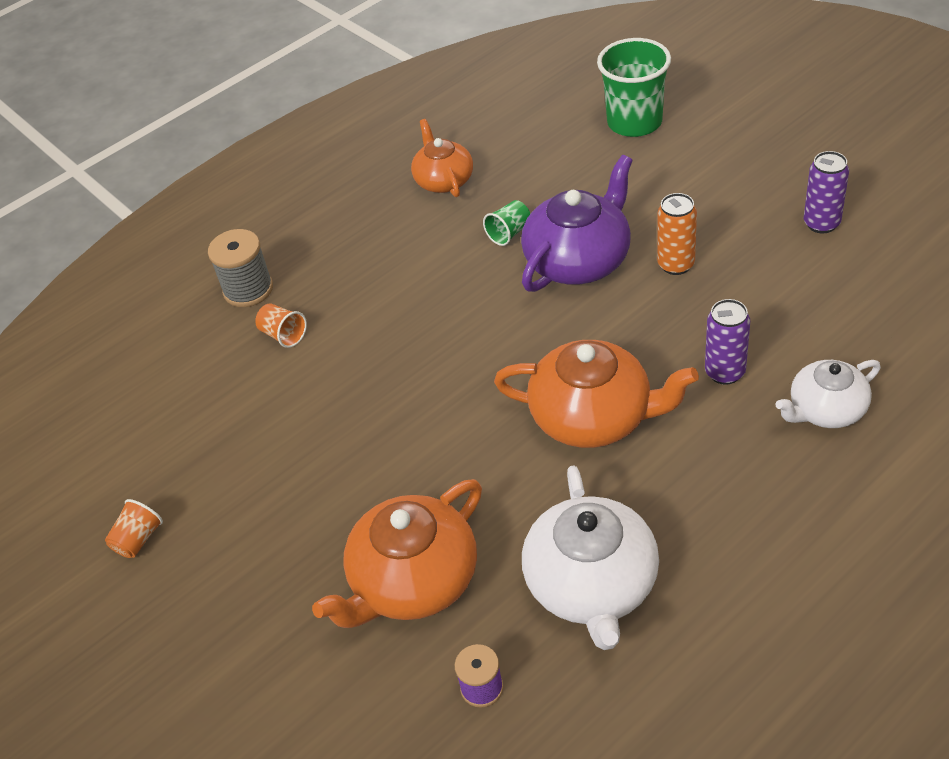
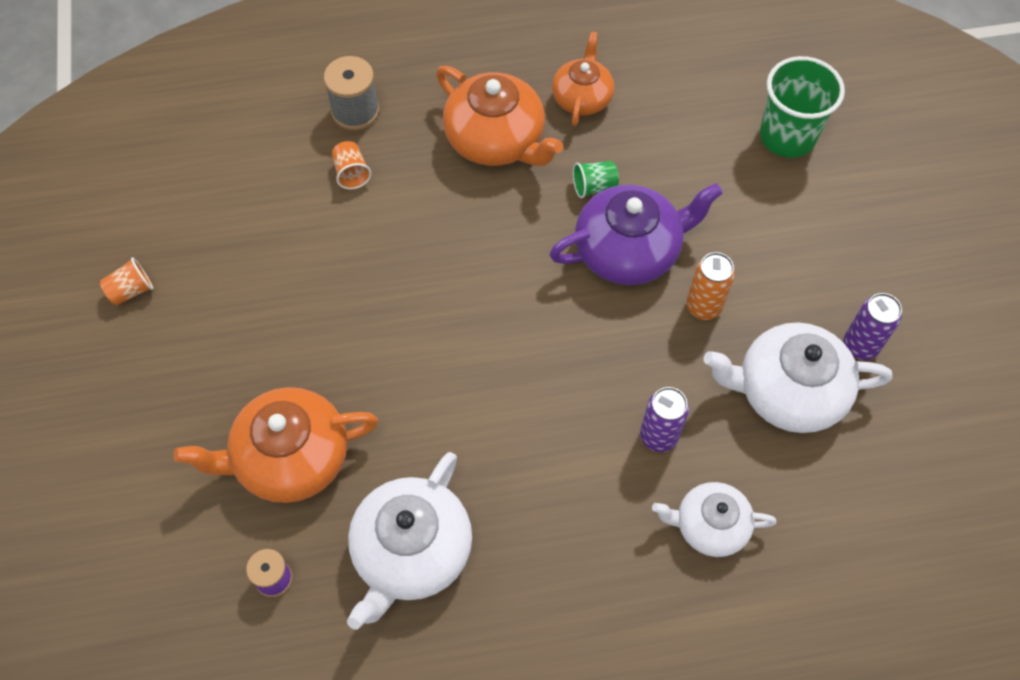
camera: 25 degrees right, 15 degrees up
orange teapot [494,340,699,448] -> orange teapot moved to [436,66,563,166]
none -> white teapot [703,322,892,433]

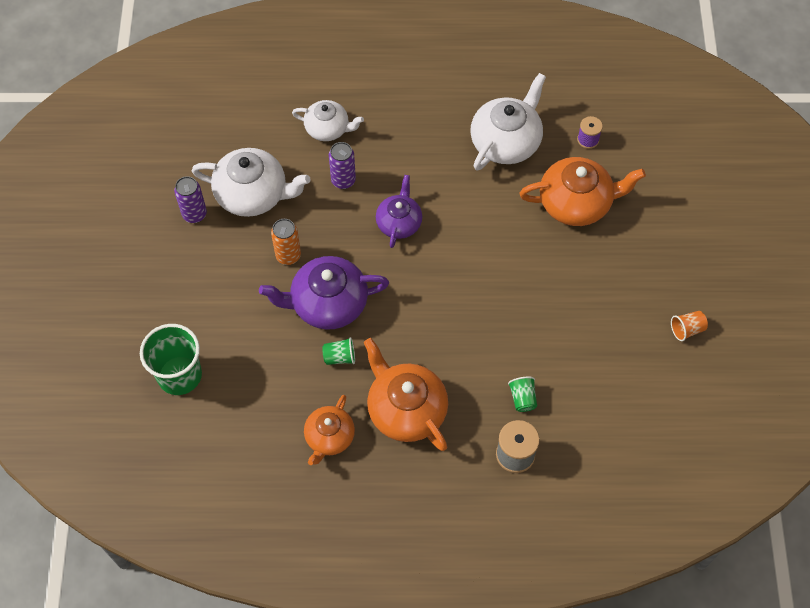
camera: 170 degrees left, 0 degrees up
orange cup [332,141,372,189] -> green cup [508,376,537,412]
none -> purple teapot [376,175,422,248]

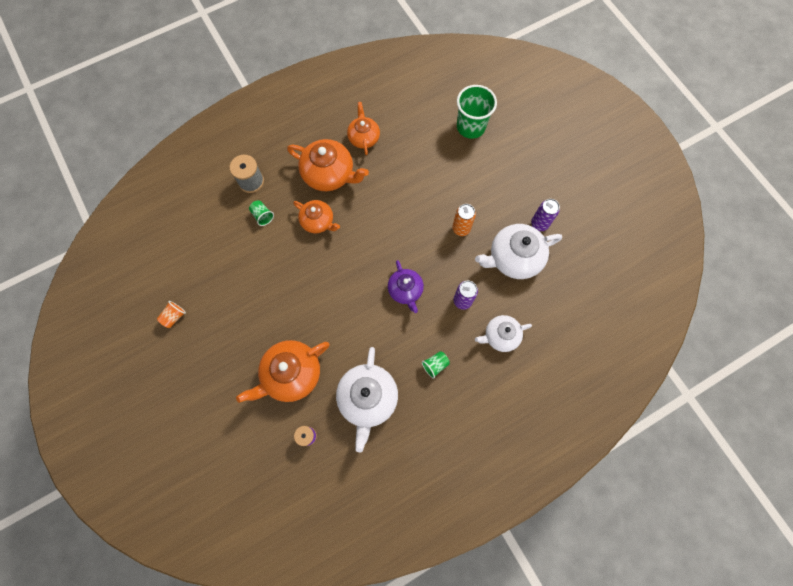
camera: 150 degrees right, 10 degrees up
purple teapot [259,256,389,330] -> none
green cup [322,337,355,365] -> green cup moved to [422,351,450,378]
none -> orange teapot [293,200,340,233]

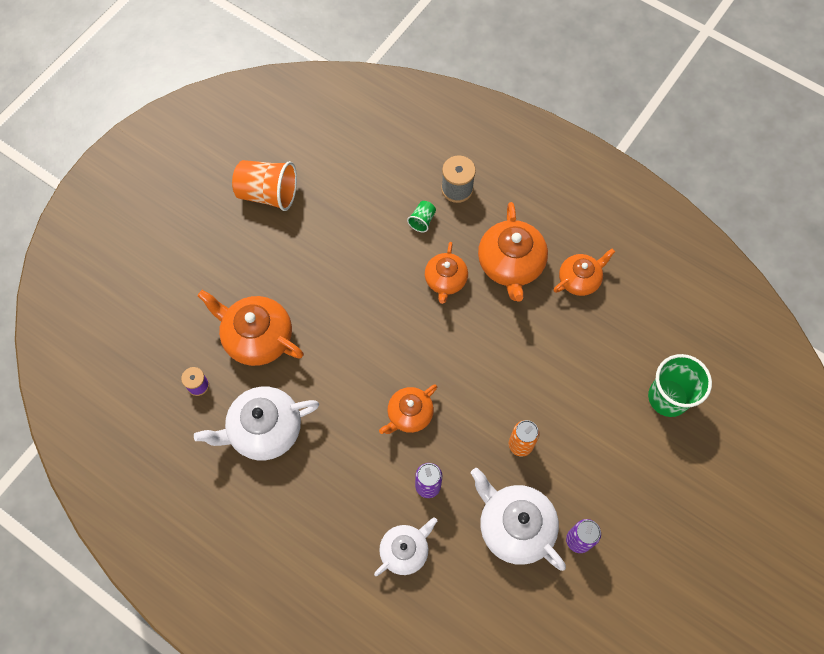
camera: 65 degrees right, 5 degrees down
orange cup [157,301,186,328] -> orange cup [232,160,297,211], size x2.11
purple teapot [388,260,424,313] -> orange teapot [379,384,437,434]
green cup [422,351,450,378] -> none
white teapot [475,315,532,352] -> white teapot turned 90 degrees clockwise [374,517,438,576]

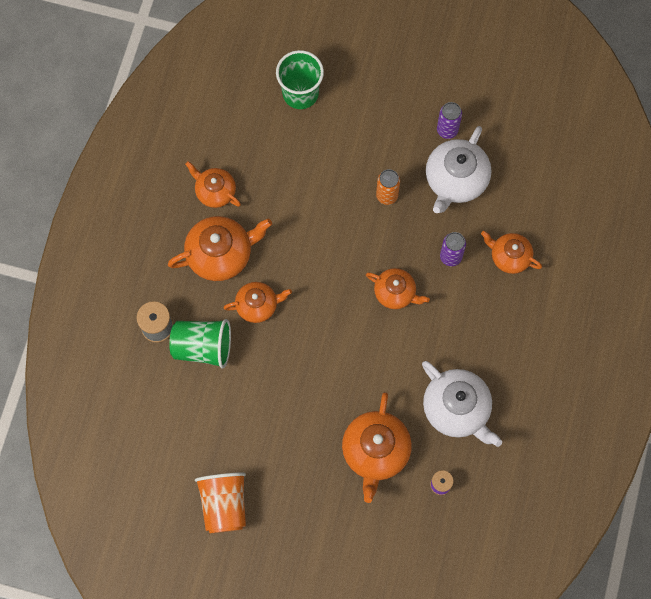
camera: 110 degrees left, 5 degrees up
white teapot [374,517,438,576] -> orange teapot [481,231,542,274]
green cup [407,201,436,232] -> green cup [169,319,231,369], size x2.11

